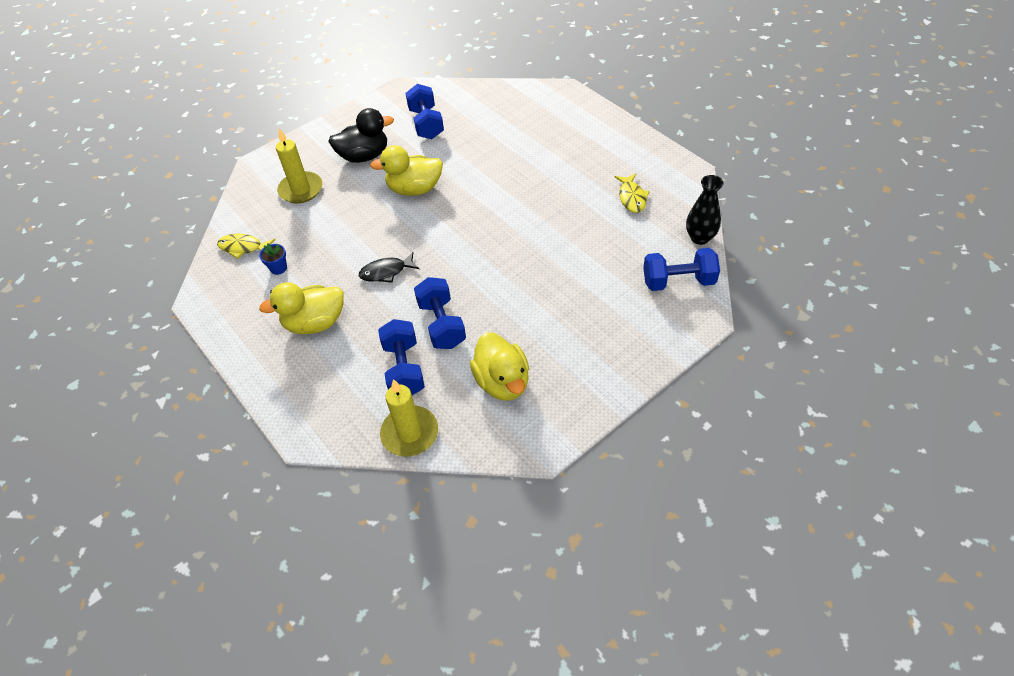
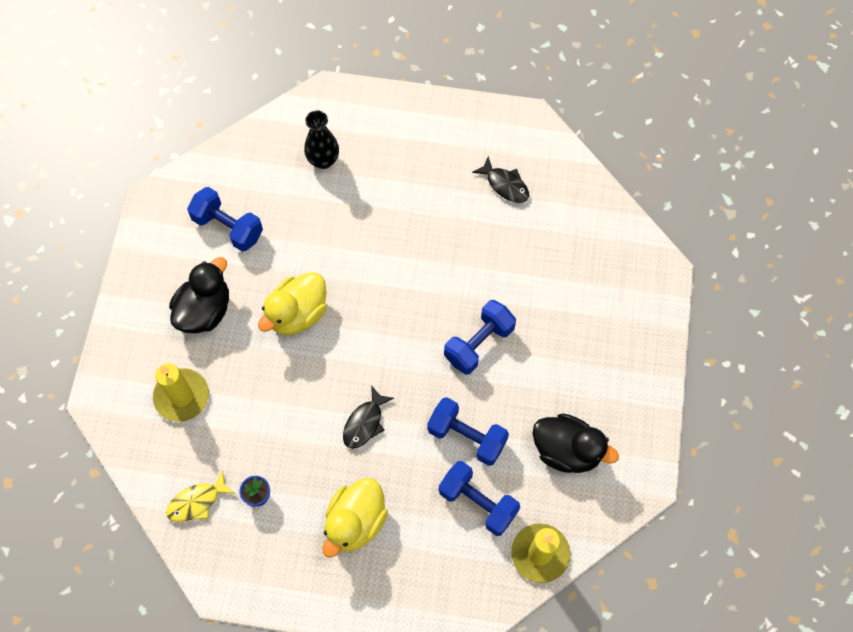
camera: 45 degrees left, 15 degrees up
yellow duck [470,332,529,401] -> black duck [532,414,619,473]
yellow fish [615,174,650,213] -> black fish [472,156,529,203]
blue dumbbell [643,248,720,291] -> blue dumbbell moved to [444,300,516,374]
black vase [686,175,724,245] -> black vase moved to [304,110,339,169]

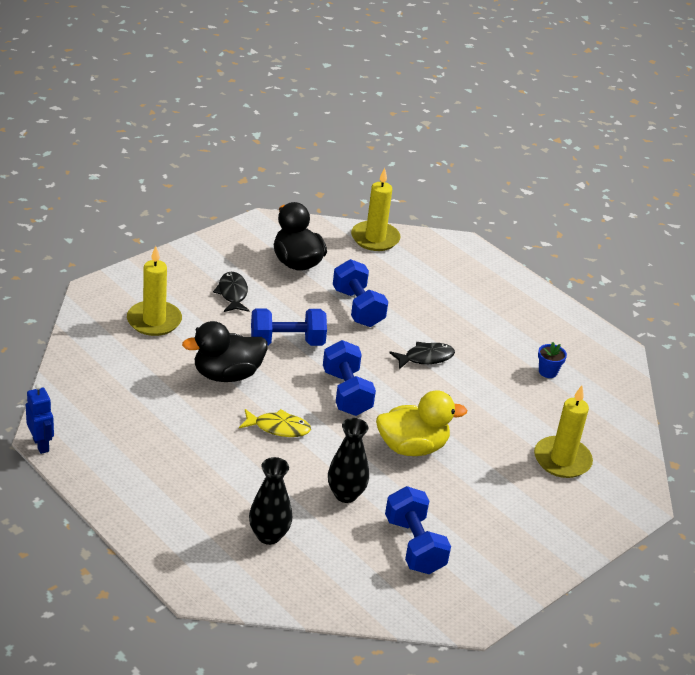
camera: 145 degrees left, 30 degrees down
yellow fish [166,470,236,522] -> yellow fish moved to [239,409,311,437]
black duck [169,257,229,333] -> black duck moved to [182,321,268,382]
yellow duck [322,478,388,558] -> none
blue dumbbell [439,461,520,536] -> blue dumbbell moved to [323,340,376,416]
black fish [472,156,529,203] -> black fish moved to [213,272,250,312]
none -> blue robot [26,384,54,454]
none -> yellow candle [127,246,182,336]
none -> black vase [328,418,369,503]

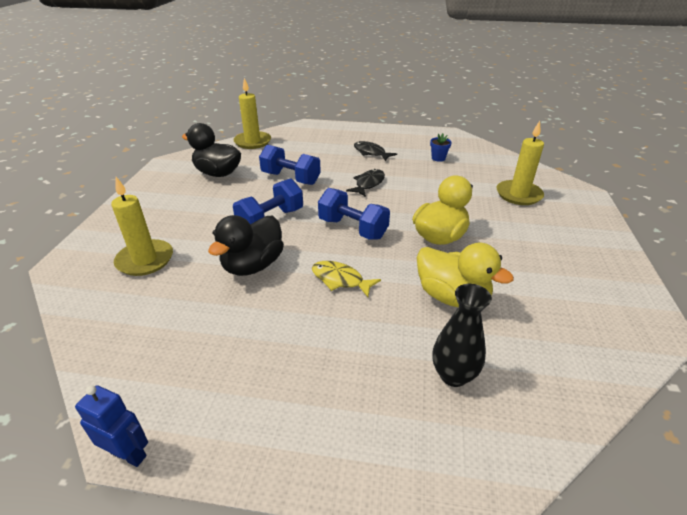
camera: 35 degrees left, 0 degrees up
black fish [213,272,250,312] -> black fish moved to [354,141,397,161]
yellow fish [239,409,311,437] -> yellow fish turned 120 degrees counterclockwise [312,261,381,297]
black vase [328,418,369,503] -> yellow duck [417,242,514,307]
blue dumbbell [385,486,451,574] -> none

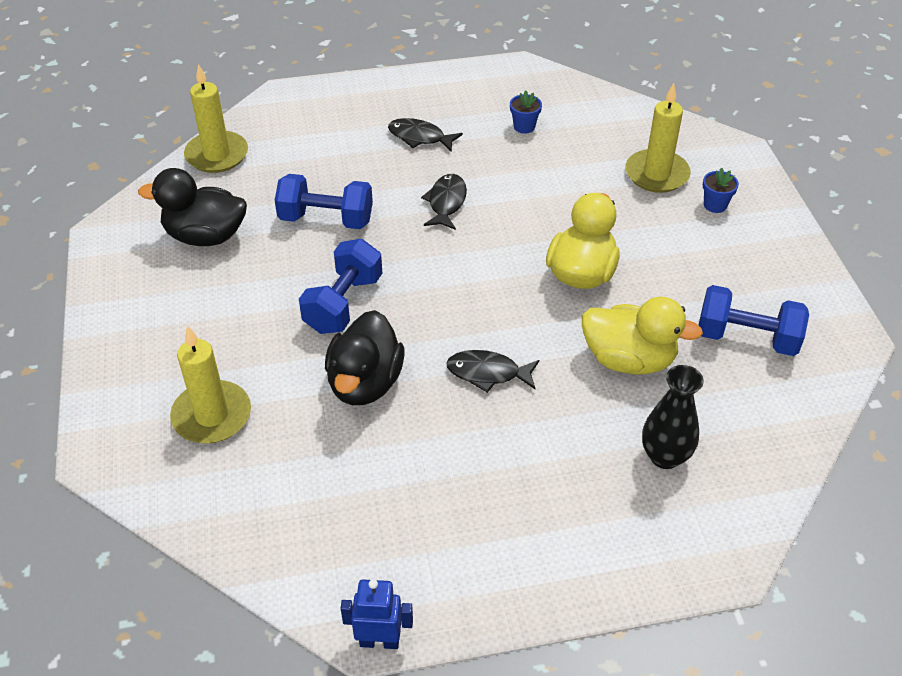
camera: 20 degrees left, 10 degrees up
yellow fish [312,261,381,297] -> black fish [446,350,539,393]
blue dumbbell [318,188,390,240] -> blue dumbbell moved to [699,285,809,356]
none -> blue flower pot [703,168,739,213]

